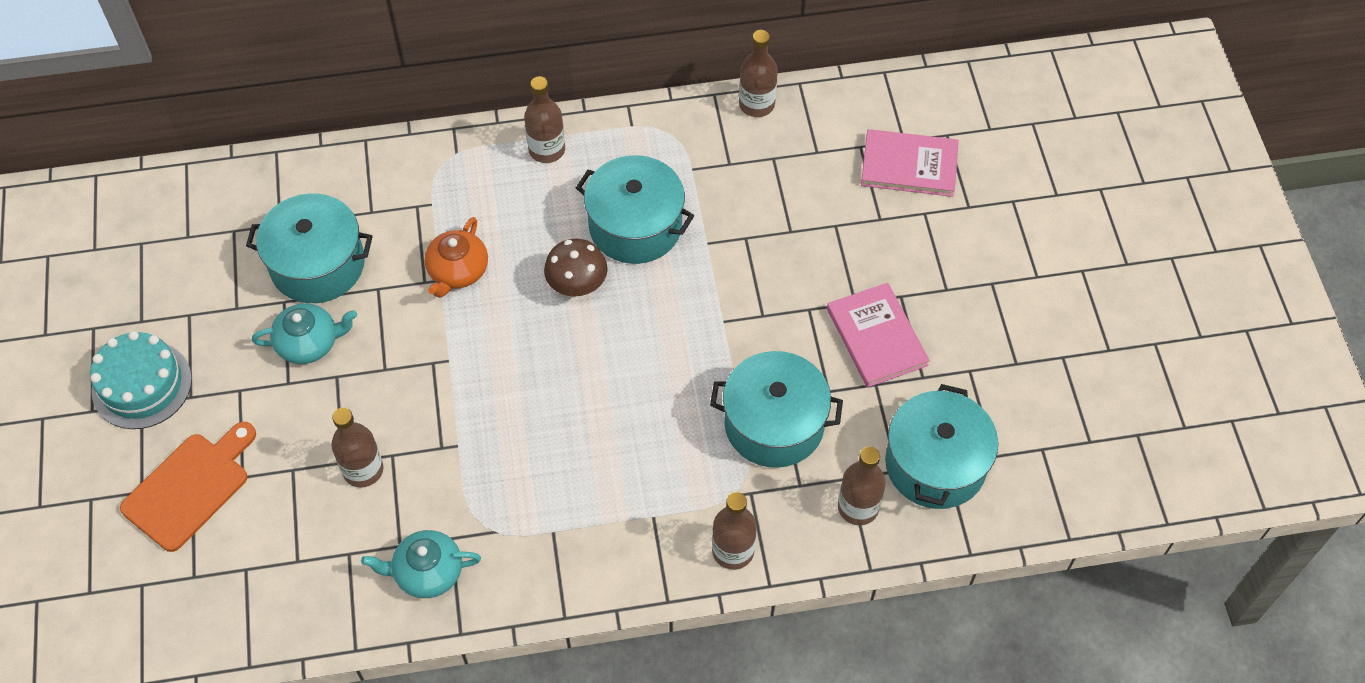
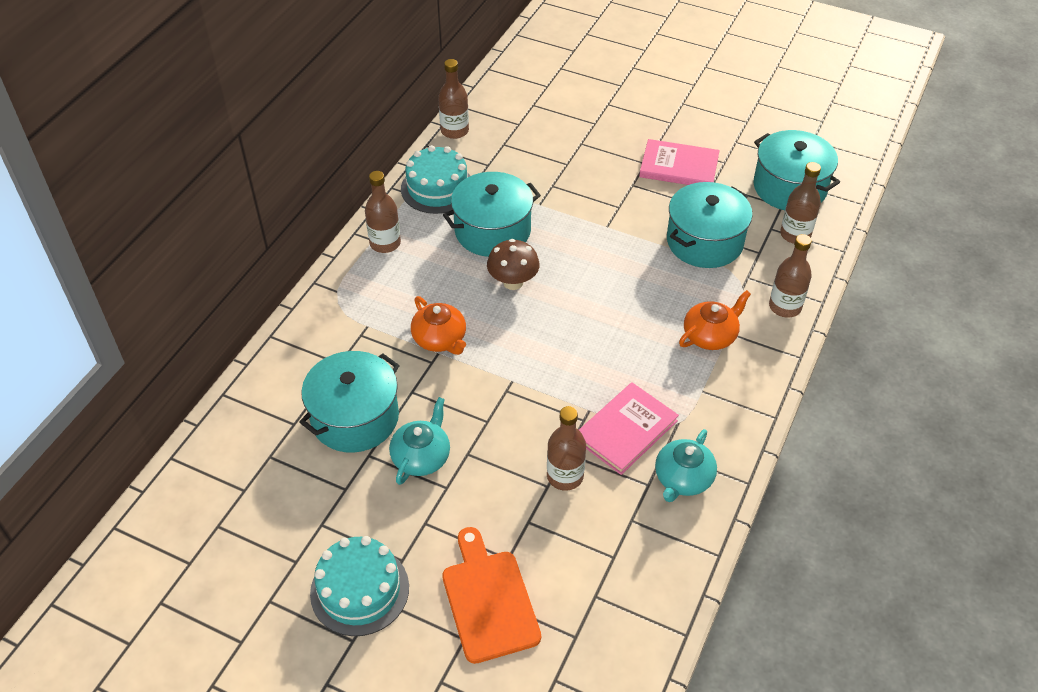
camera: 55 degrees left, 10 degrees down
pink book [861,129,959,197] -> pink book moved to [579,382,679,475]
none -> turquoise cake [401,145,470,214]
none -> orange teapot [679,290,751,350]

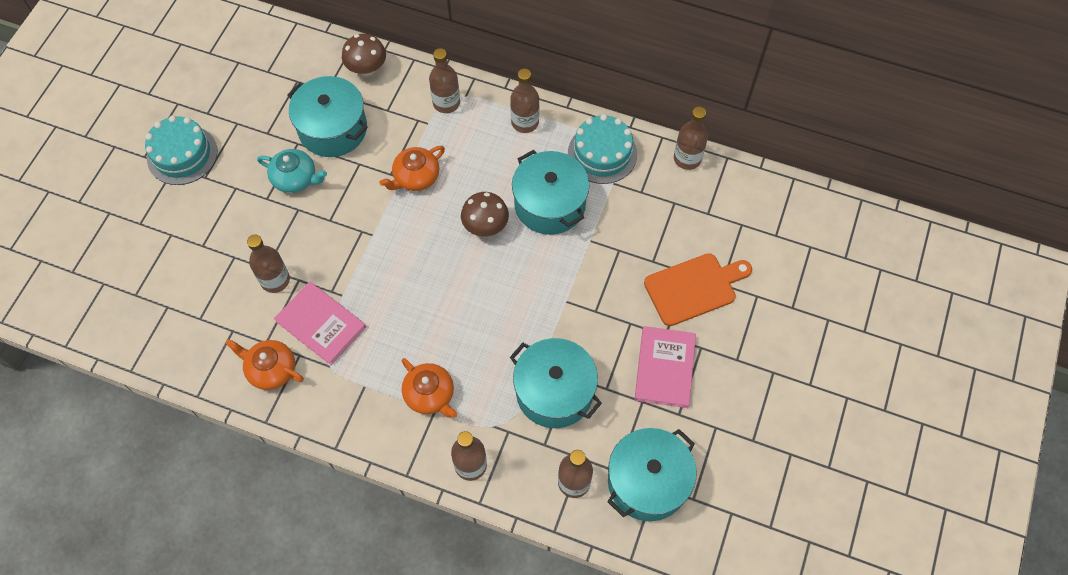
camera: 85 degrees right, 15 degrees up
orange cutting board [442,527,541,664] -> orange cutting board moved to [644,253,752,326]
turquoise teapot [655,429,717,502] -> orange teapot [225,339,304,390]
none -> brown mushroom [342,34,386,76]
none -> brown bottle [429,48,460,113]

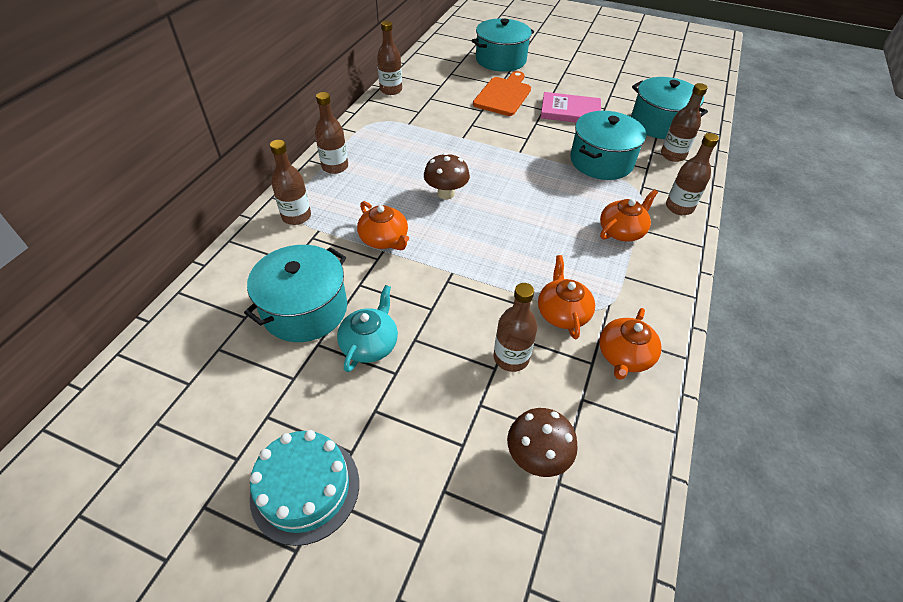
camera: 90 degrees left, 15 degrees down
pink book [274,282,366,365] -> orange teapot [538,255,595,339]
brown mushroom [342,34,386,76] -> brown mushroom moved to [507,408,578,477]
turquoise pot [512,150,590,235] -> turquoise pot moved to [471,18,534,72]
turquoise cake [568,114,637,184] -> none
orange cutting board [644,253,752,326] -> orange cutting board turned 45 degrees clockwise [473,71,531,116]

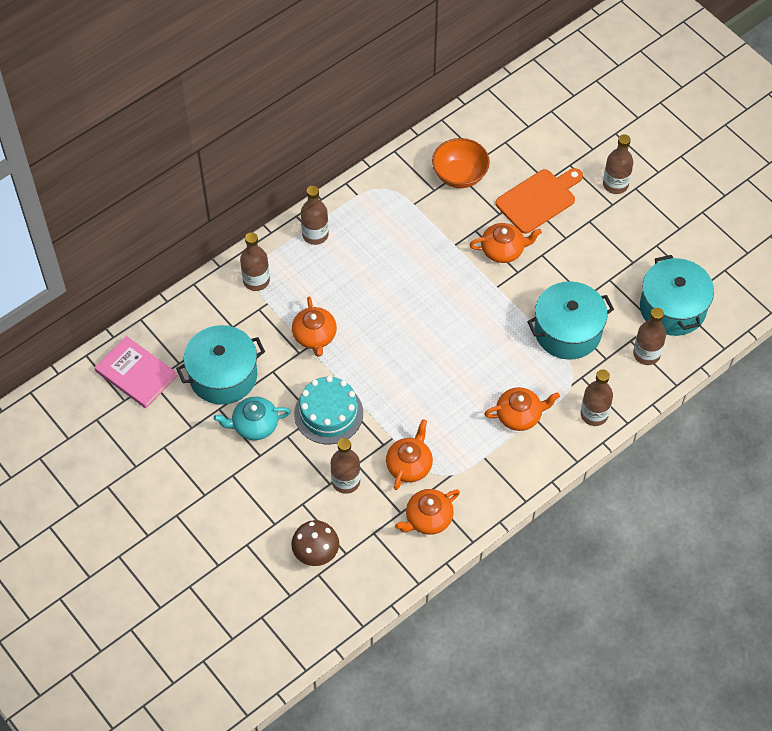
camera: 30 degrees right, 10 degrees up
turquoise cake [250,430,359,546] -> turquoise cake moved to [294,376,363,444]
turquoise teapot [337,285,398,372] -> turquoise teapot turned 150 degrees counterclockwise [214,397,291,440]
brown bottle [377,21,402,95] -> brown bottle moved to [603,134,633,194]
brown mushroom [424,153,470,199] -> none
turquoise pot [471,18,534,72] -> none
pink book [540,92,601,123] -> pink book moved to [94,336,178,408]
none -> orange bowl [432,138,490,188]
none -> orange teapot [469,223,542,263]

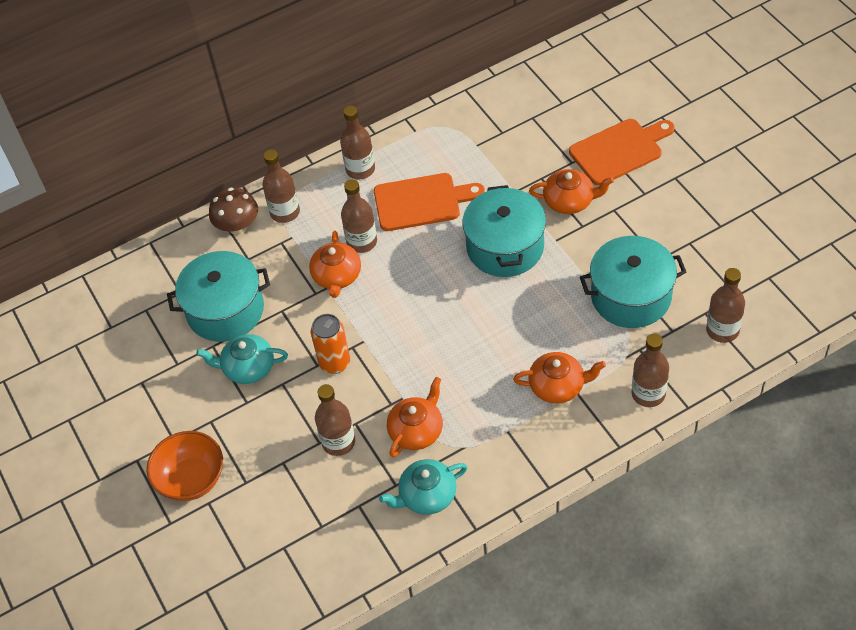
camera: 15 degrees right, 5 degrees down
pink book [94,336,178,408] -> none
brown mushroom [291,520,339,566] -> brown mushroom moved to [209,188,258,235]
turquoise cake [294,376,363,444] -> orange can [311,314,350,374]
orange teapot [395,489,460,535] -> turquoise teapot [379,459,468,515]
orange bowl [432,138,490,188] -> orange bowl moved to [147,431,223,501]
brown bottle [603,134,633,194] -> brown bottle moved to [341,179,377,253]
turquoise pot [640,255,714,336] -> turquoise pot moved to [462,185,546,277]
none -> orange cutting board [374,173,485,231]

